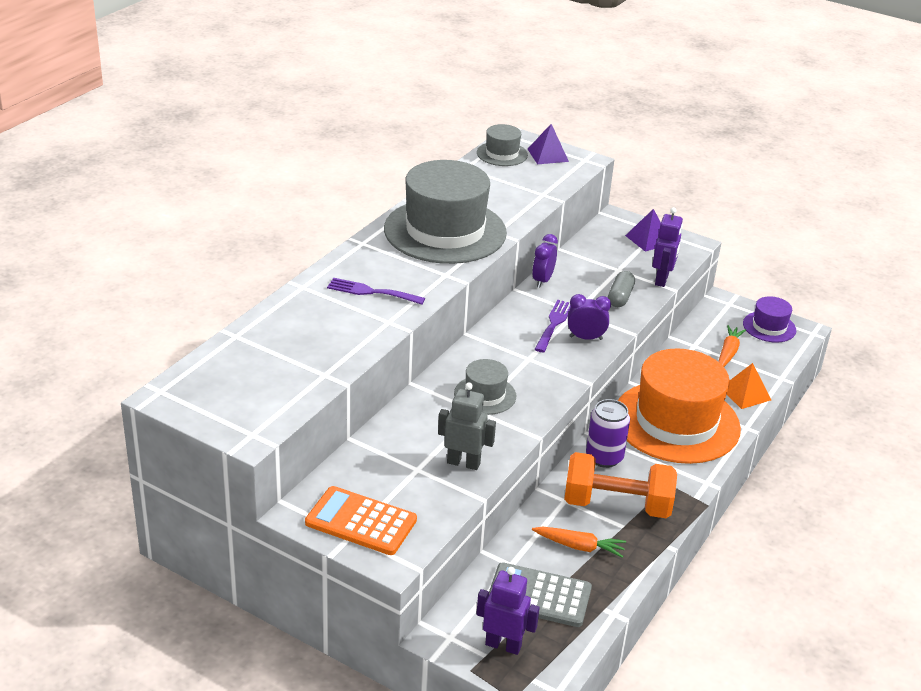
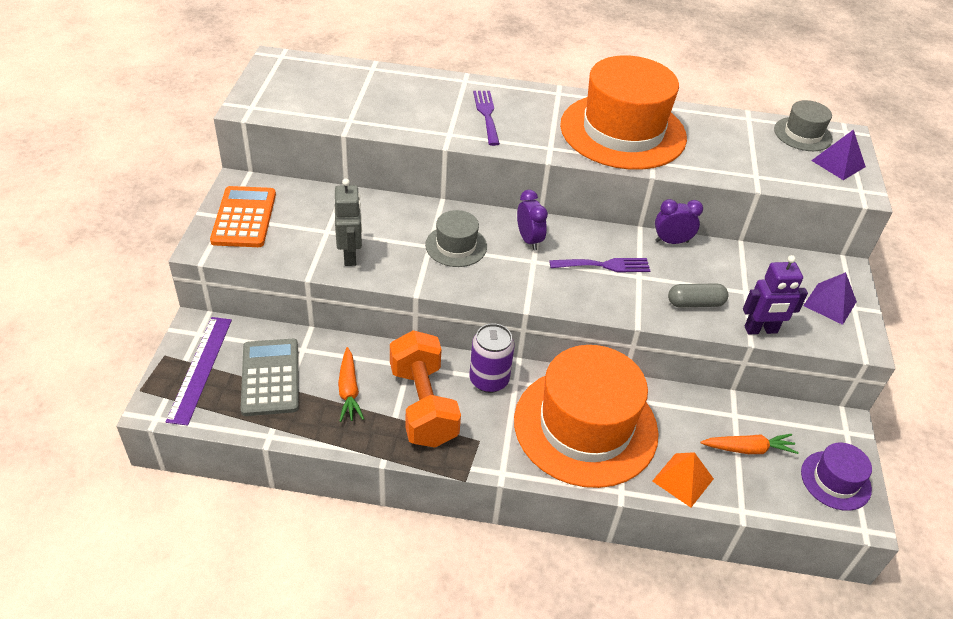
camera: 65 degrees right, 10 degrees up
grey hat [384,160,507,264] -> orange hat [560,55,687,170]
purple robot [476,567,540,655] -> purple ruler [166,317,232,426]
purple clock [568,294,611,340] -> purple clock moved to [517,190,548,250]

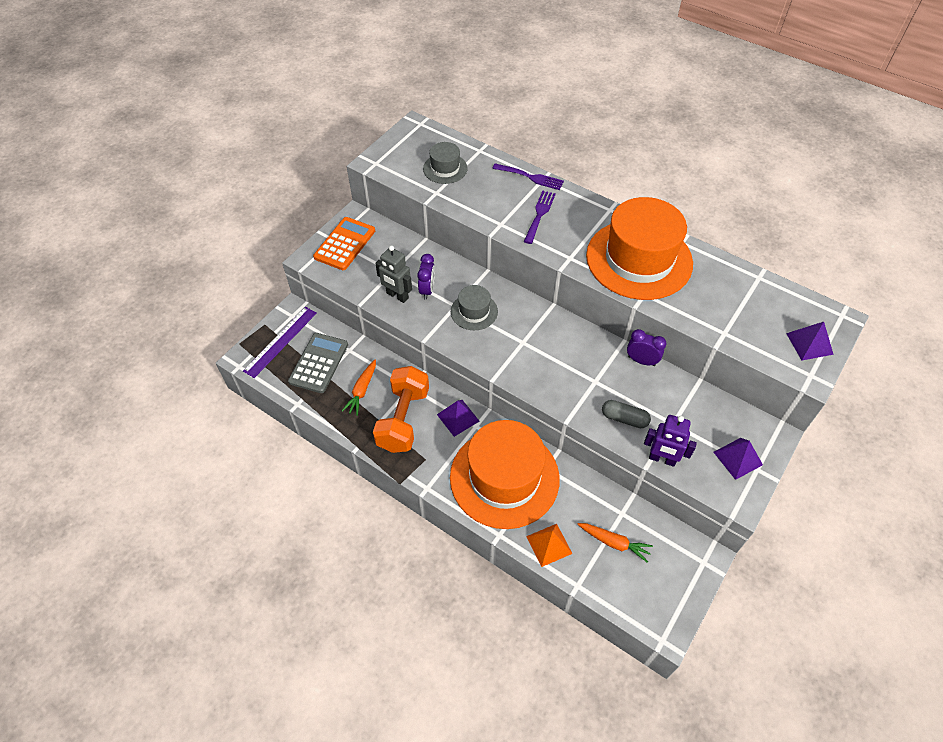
camera: 30 degrees right, 10 degrees up
grey robot [335,179,362,266] -> grey robot turned 105 degrees clockwise [375,246,412,303]
purple can [469,323,514,393] -> purple pyramid [437,400,480,437]
purple clock [517,190,548,250] -> purple clock moved to [417,254,435,300]
purple fork [549,258,650,272] -> purple fork moved to [492,163,564,190]
grey hat [774,100,833,151] -> grey hat moved to [423,142,468,184]
purple hat [801,443,872,511] -> none

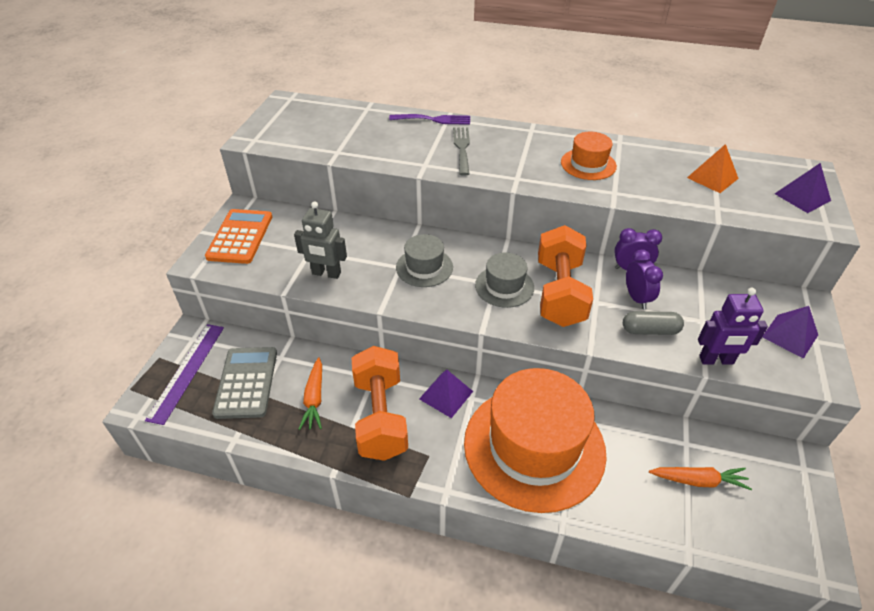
camera: 20 degrees left, 10 degrees down
purple clock [417,254,435,300] -> purple clock moved to [626,250,663,309]
grey hat [423,142,468,184] -> grey hat moved to [475,252,534,308]
purple fork [524,191,556,244] -> grey fork [453,127,470,176]
orange pyramid [526,524,573,567] -> orange pyramid moved to [687,144,739,193]
orange hat [586,197,693,300] -> orange hat [561,132,617,180], size x0.46
none -> orange dumbbell [538,225,593,327]

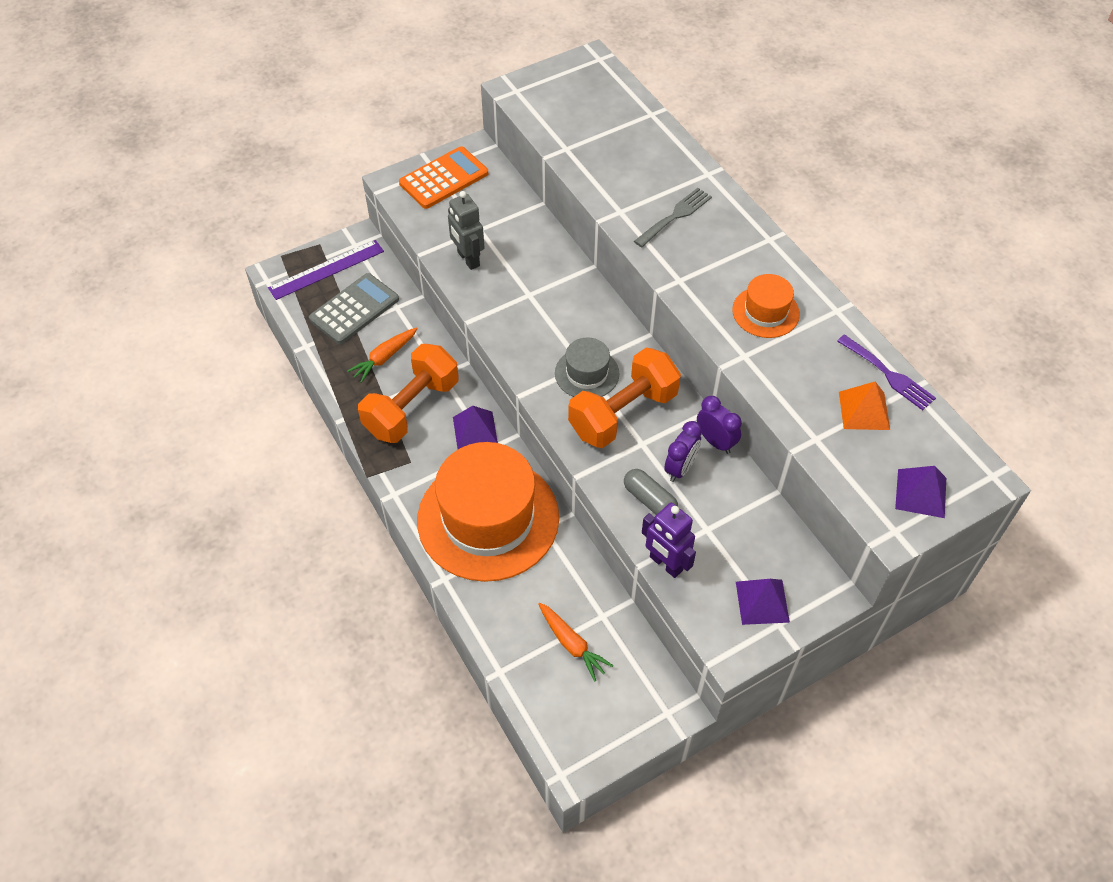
camera: 45 degrees right, 10 degrees up
purple fork [389,114,470,125] -> purple fork moved to [837,334,936,410]
grey hat [396,234,453,287] -> none

